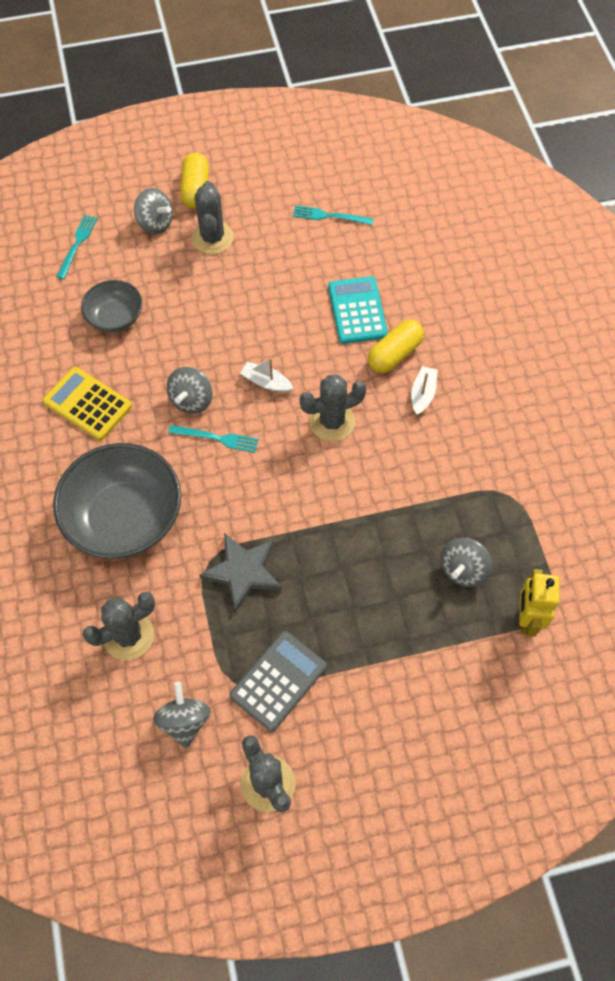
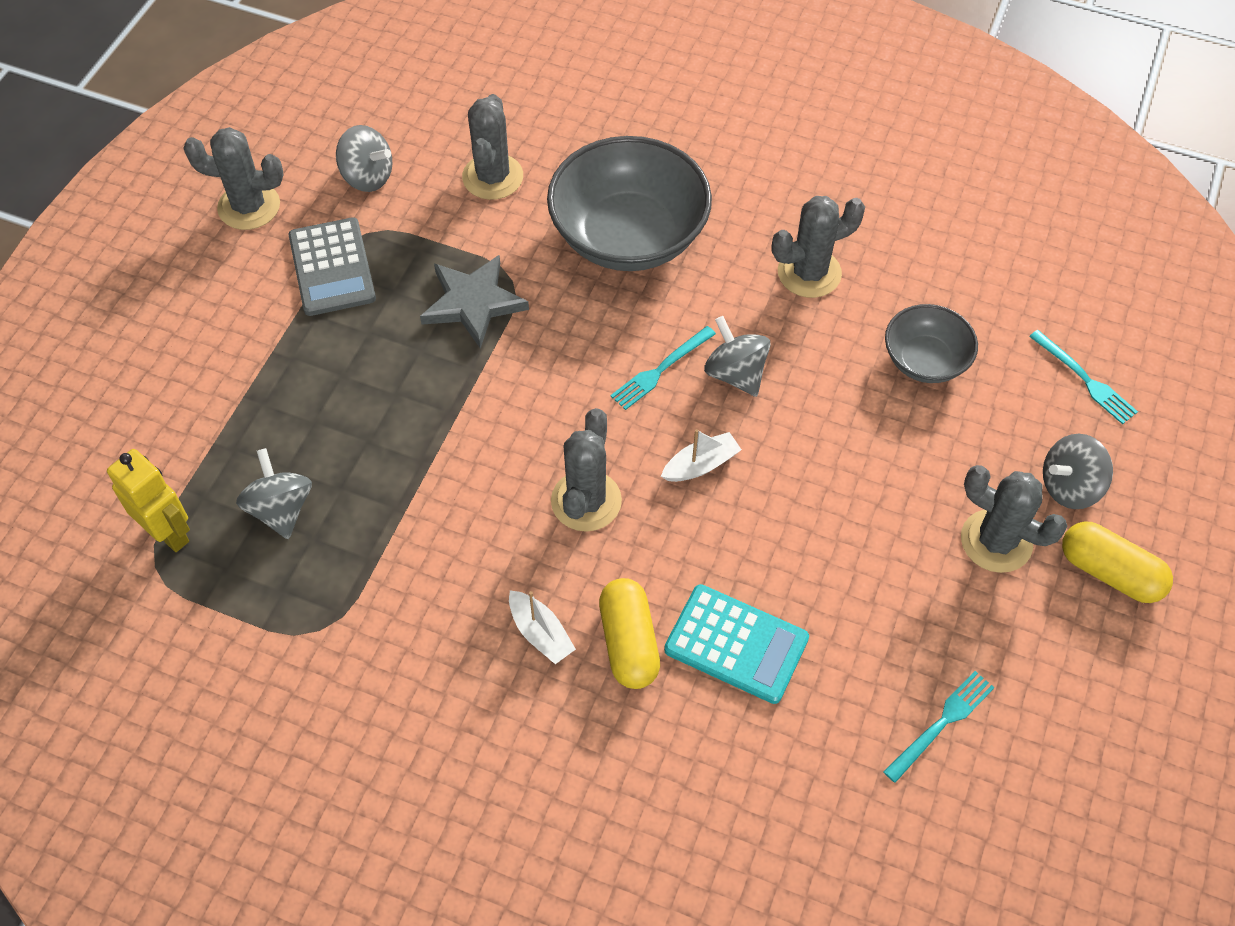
camera: 125 degrees right, 5 degrees down
yellow calculator [43,367,132,440] -> grey cactus [772,196,865,298]

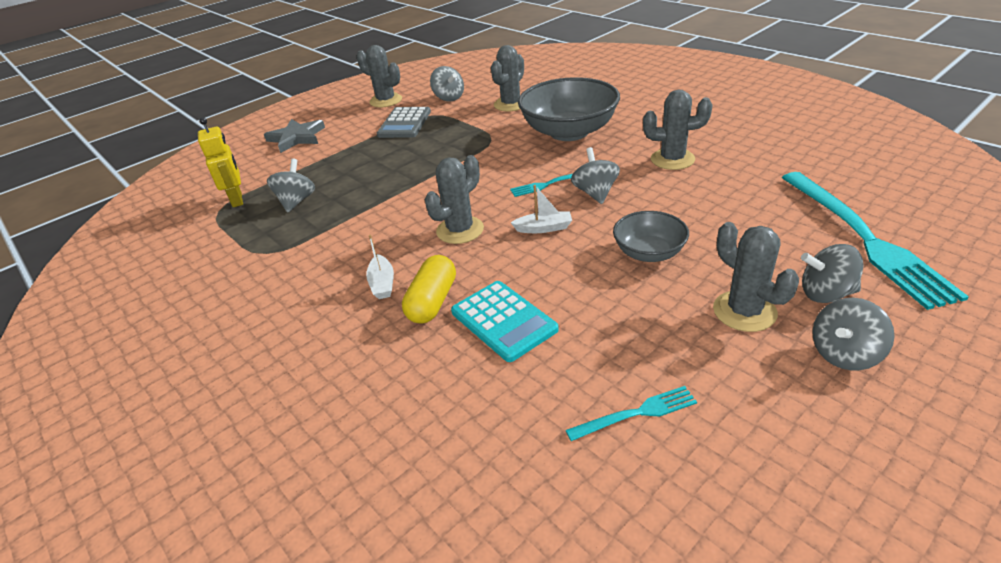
camera: 30 degrees right, 20 degrees down
grey star [420,255,529,349] -> grey star moved to [264,119,325,153]
grey bowl [885,304,978,383] -> grey bowl moved to [613,211,689,262]
turquoise fork [1029,330,1138,424] -> turquoise fork [782,172,969,310], size x2.22
yellow capsule [1062,521,1173,603] -> grey spinning top [812,298,895,370]

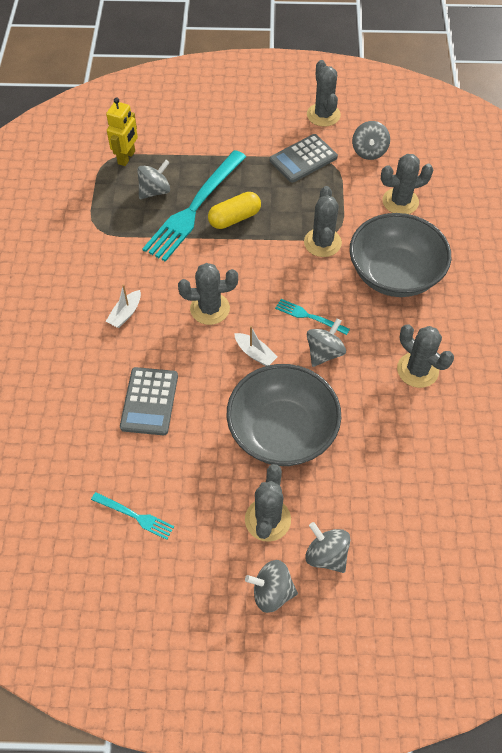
camera: 40 degrees right, 20 degrees up
grey star [264,119,325,153] -> none
yellow capsule [402,255,456,323] -> yellow capsule moved to [208,192,261,229]
turquoise calculator [451,281,559,362] -> grey calculator [120,367,178,435]
grey bowl [613,211,689,262] -> grey bowl [227,364,341,466], size x1.85
turquoise fork [782,172,969,310] -> turquoise fork moved to [142,150,246,262]
none -> grey cactus [304,186,342,257]

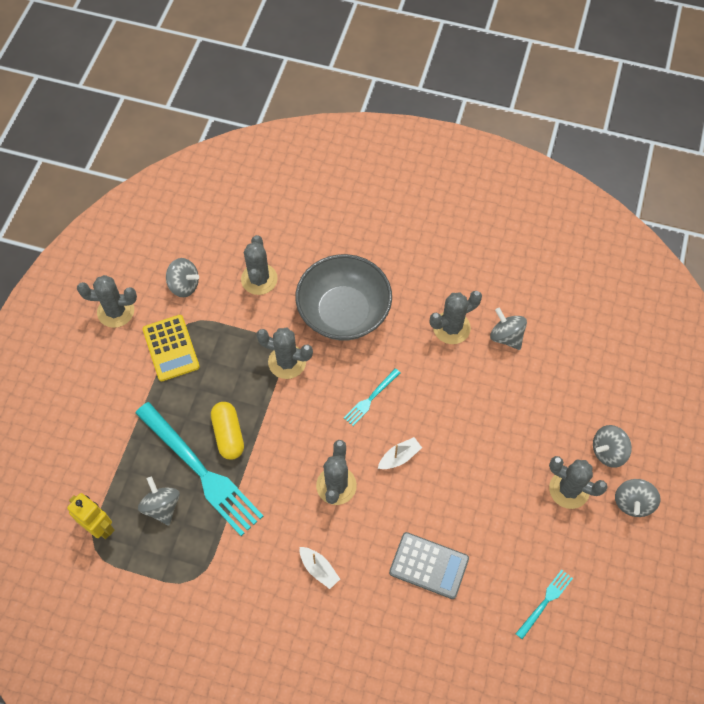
camera: 75 degrees left, 5 degrees up
grey bowl [227,364,341,466] -> none
grey calculator [270,134,338,183] -> yellow calculator [143,315,200,381]
grey spinning top [307,318,346,367] -> grey spinning top moved to [490,308,527,350]

